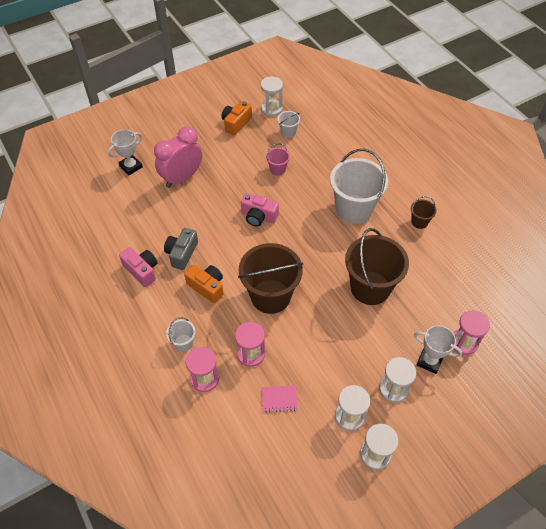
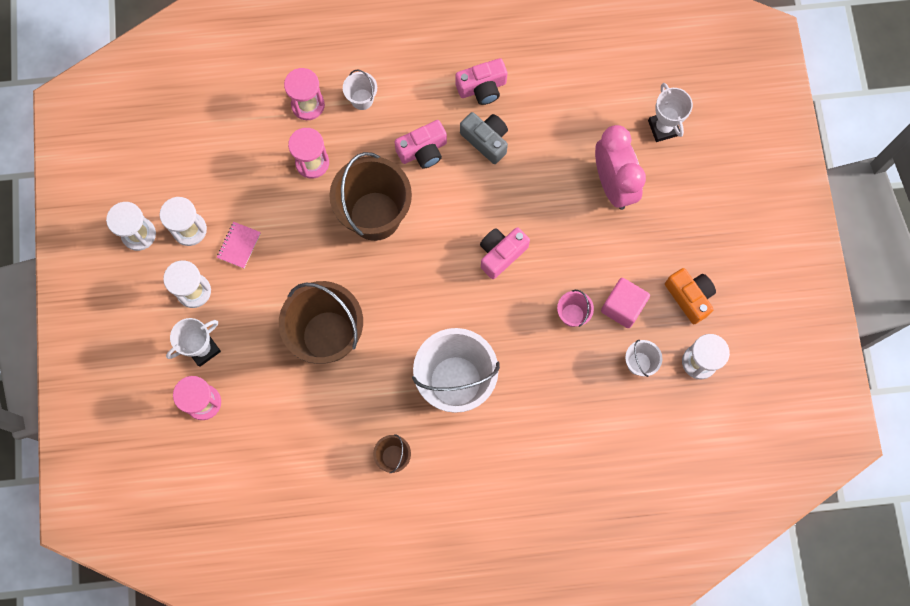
camera: 115 degrees right, 20 degrees up
orange camera [184,265,223,303] -> pink camera [394,120,447,168]
pink notebook [262,385,298,412] -> pink notebook moved to [217,222,261,268]
none -> pink cube [601,278,650,328]

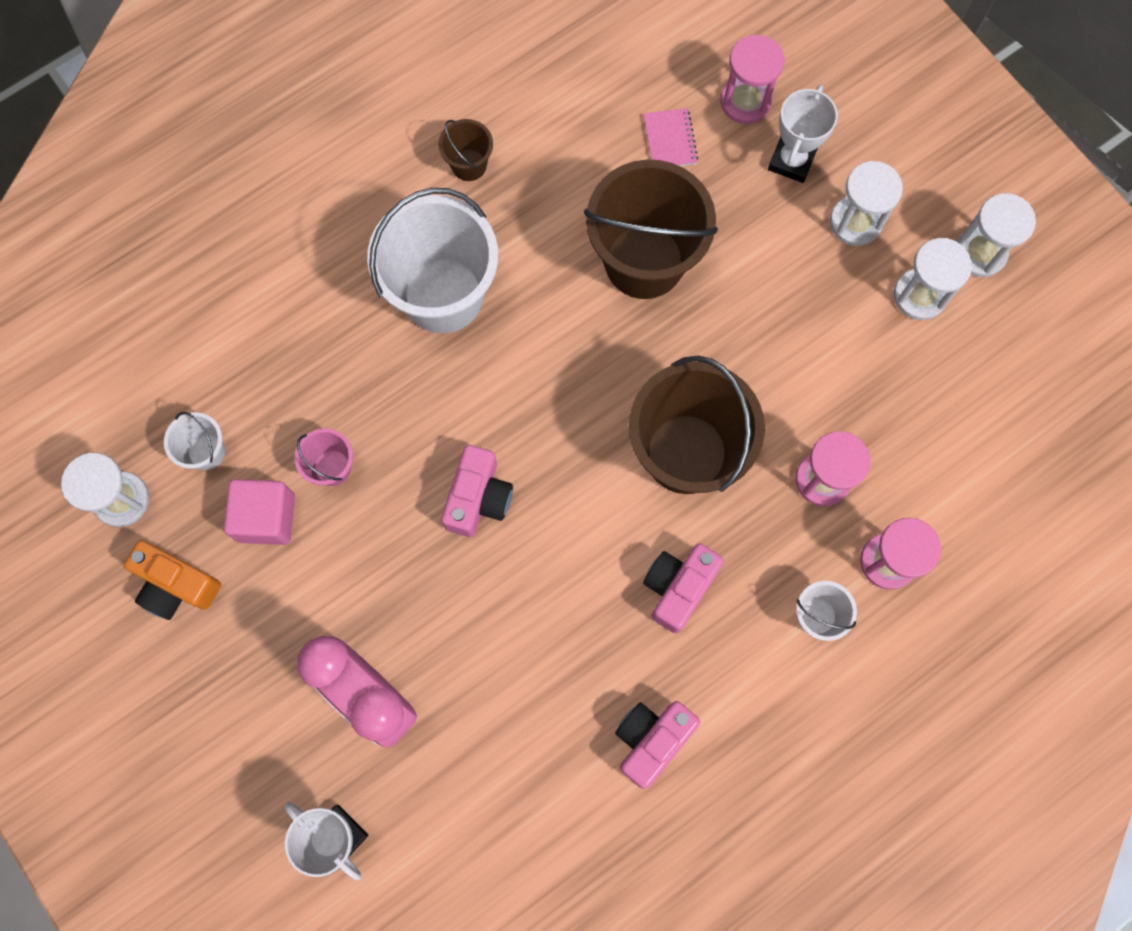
camera: 150 degrees right, 0 degrees up
pink notebook [217,222,261,268] -> pink notebook moved to [644,108,698,166]
grey camera [460,112,508,164] -> none

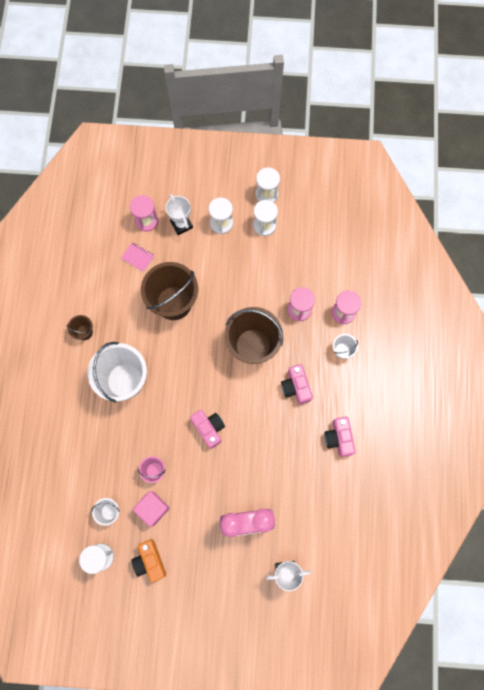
camera: 50 degrees left, 0 degrees up
orange camera [124,540,221,620] -> orange camera turned 90 degrees clockwise [132,539,166,583]

